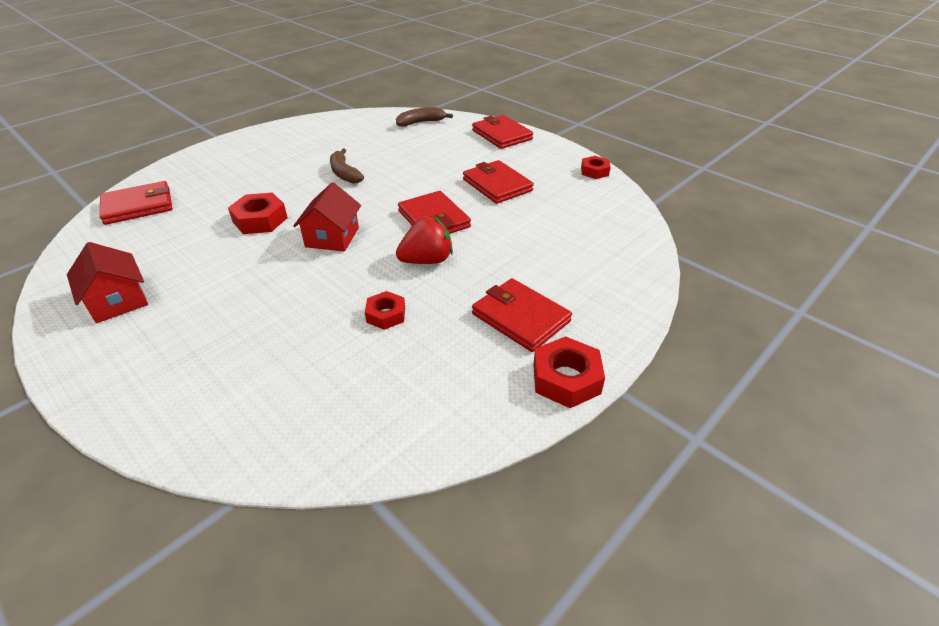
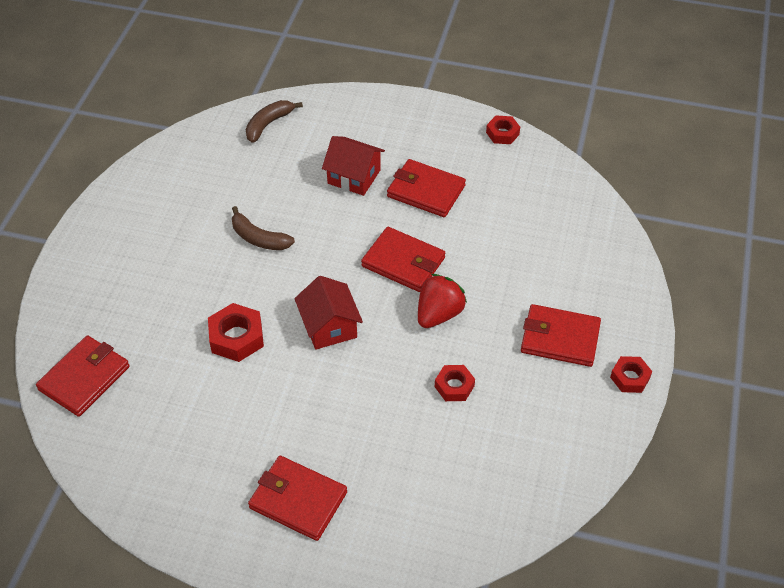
camera: 30 degrees left, 10 degrees up
red house [67,242,148,323] -> red house moved to [322,136,385,196]
red wallet [472,115,533,149] -> red wallet moved to [248,456,347,541]
red nut [533,336,605,408] -> red nut [610,356,652,393], size x0.65

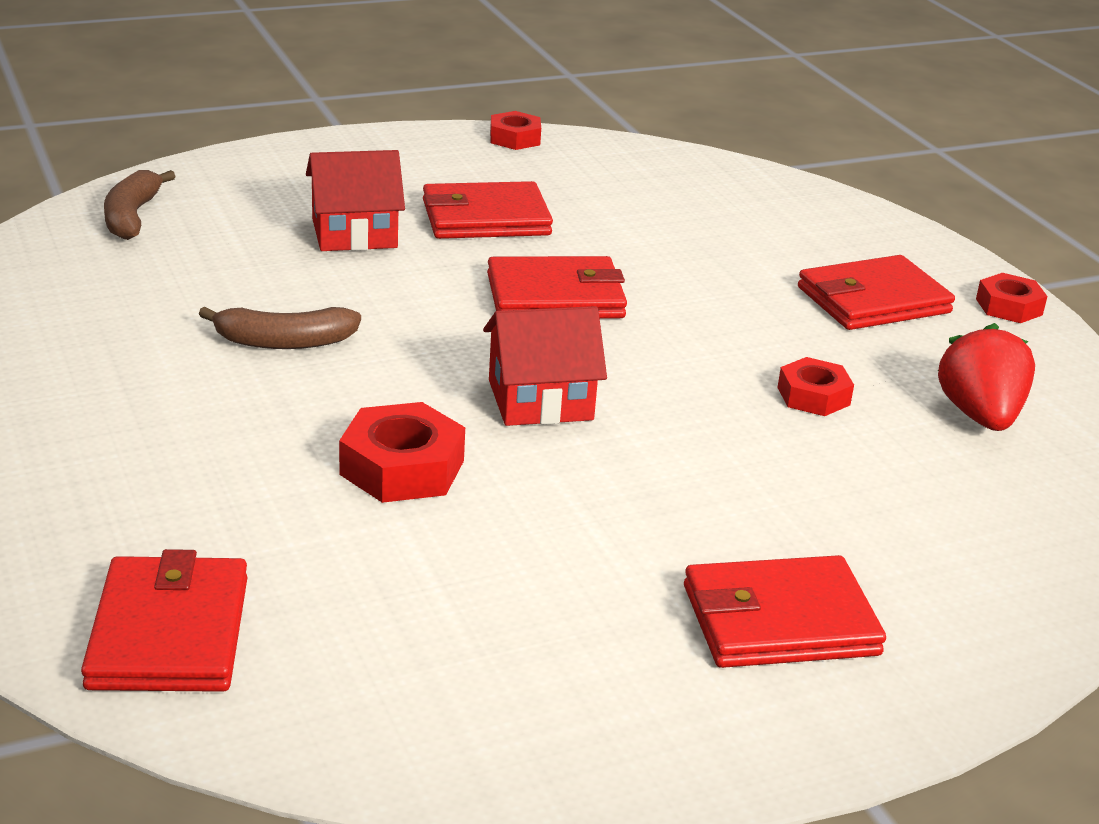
camera: 40 degrees left, 20 degrees down
red house [294,276,363,350] -> red house turned 45 degrees counterclockwise [483,306,607,426]
red strawberry [418,274,467,328] -> red strawberry moved to [938,323,1035,431]

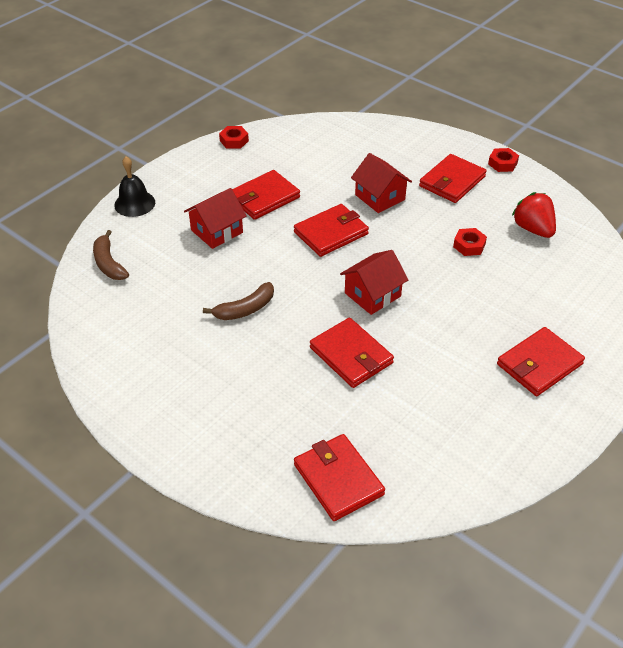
camera: 25 degrees left, 15 degrees up
red nut [339,402,465,503] -> red wallet [310,318,394,388]
none -> black bell [114,157,155,217]
none -> red house [351,153,412,213]

